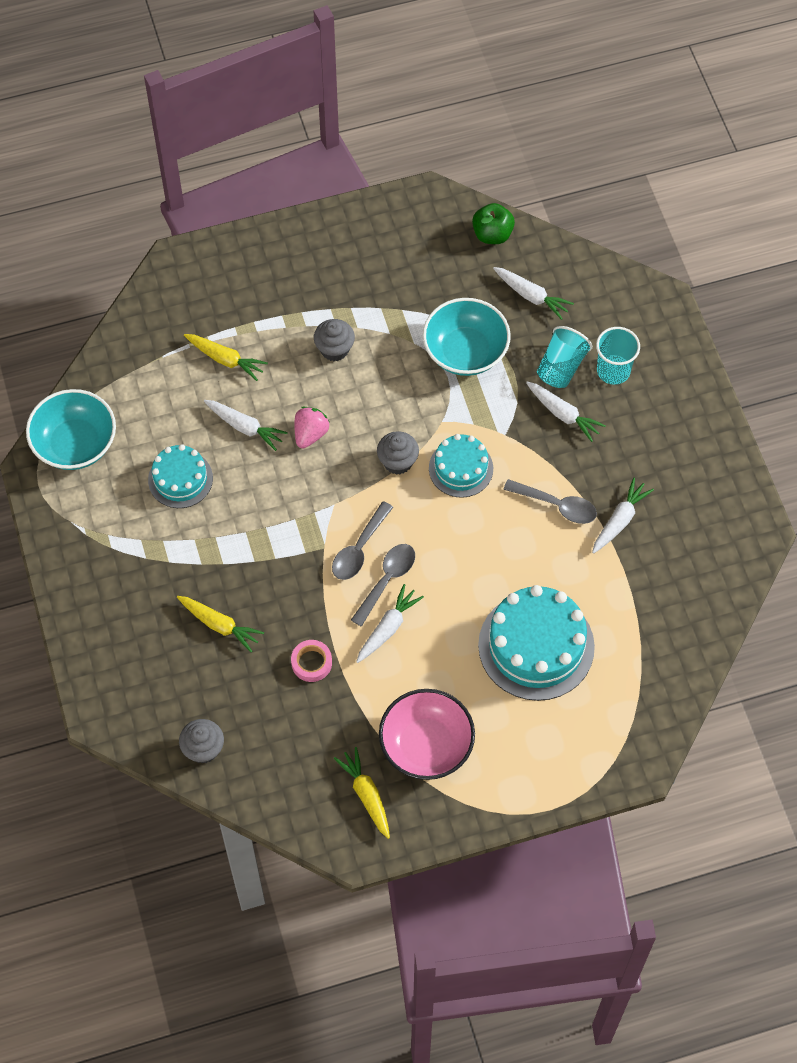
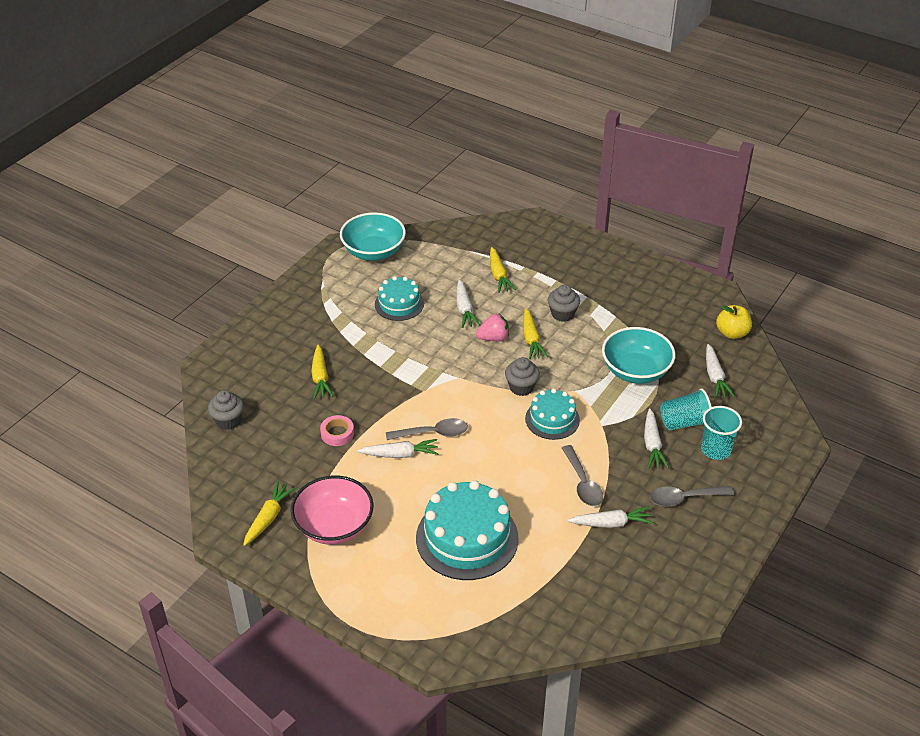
camera: 50 degrees right, 20 degrees down
grey spoon [332,501,393,580] -> grey spoon moved to [650,486,734,507]
green apple [472,203,515,244] -> yellow apple [716,305,752,339]
none -> yellow carrot [523,308,548,359]

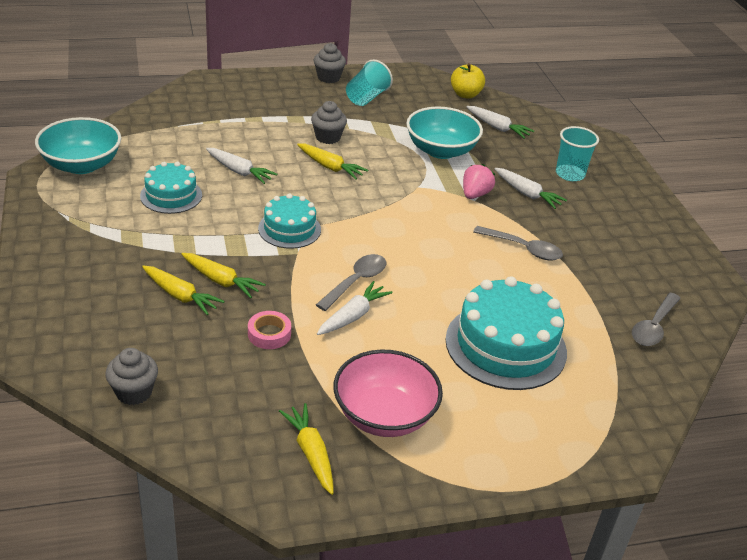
camera: 50 degrees left, 5 degrees down
pink strawberry [476,314,509,341] -> pink strawberry moved to [463,164,495,199]
yellow carrot [490,247,516,293] -> yellow carrot moved to [181,253,266,298]
grey cupcake [505,357,540,396] -> grey cupcake moved to [314,43,346,83]
turquoise cake [525,388,580,440] -> turquoise cake moved to [258,193,321,249]
white carrot [567,506,654,528] -> none
grey spoon [650,486,734,507] -> grey spoon moved to [632,293,681,346]
turquoise cup [660,388,712,430] -> turquoise cup moved to [346,59,393,106]

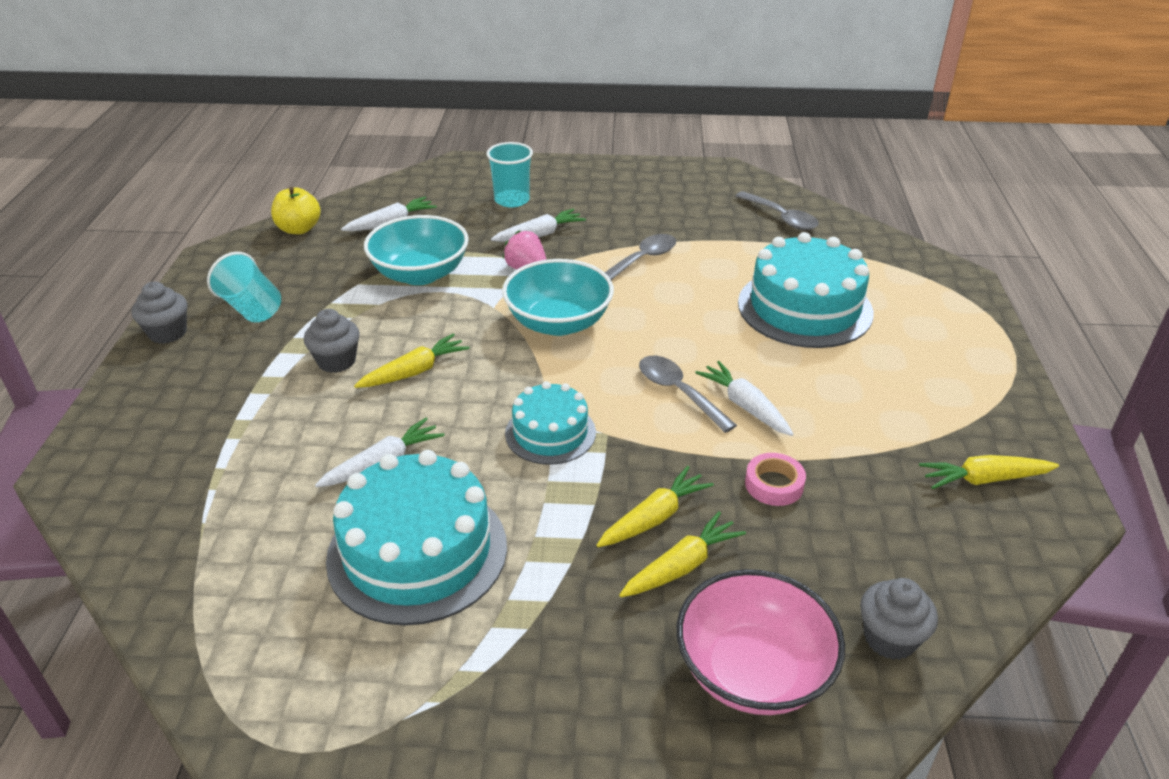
camera: 70 degrees left, 0 degrees up
turquoise bowl [35,117,121,174] -> turquoise bowl moved to [502,259,614,336]
turquoise cake [140,162,202,214] -> turquoise cake [326,450,507,626], size x1.72
pink bowl [334,350,443,437] -> pink bowl moved to [676,569,845,715]

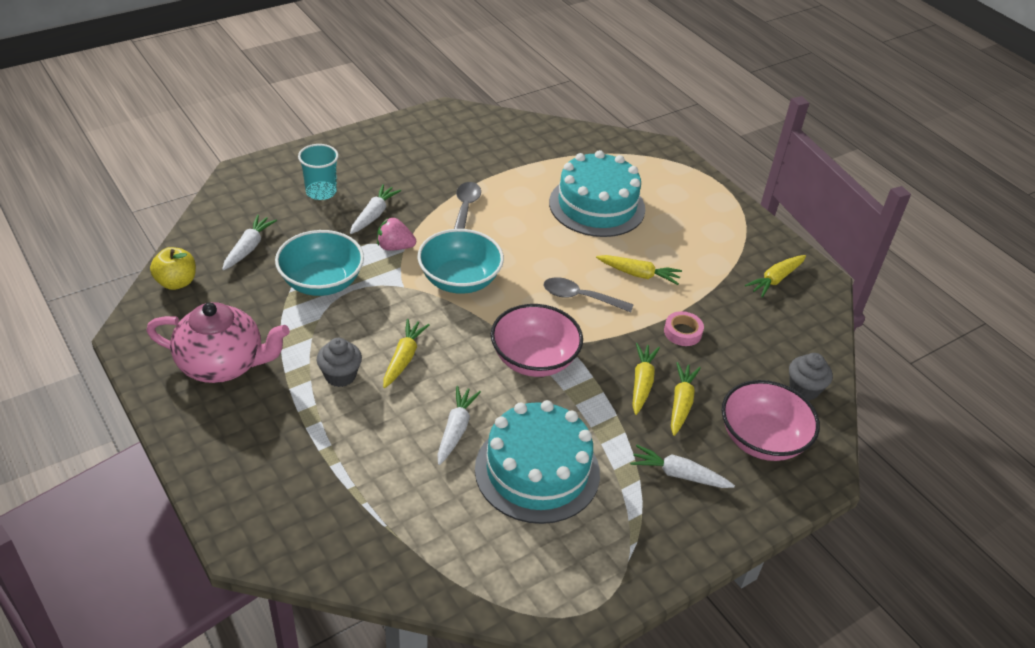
camera: 40 degrees left, 5 degrees up
grey cupcake [132,282,187,344] -> none
turquoise cup [207,252,281,322] -> pink teapot [147,302,290,383]
turquoise cake [505,381,596,465] -> pink bowl [491,304,583,377]
white carrot [695,361,794,436] -> white carrot moved to [630,445,735,488]
grey spoon [735,191,819,230] -> none
none -> yellow carrot [596,255,682,285]

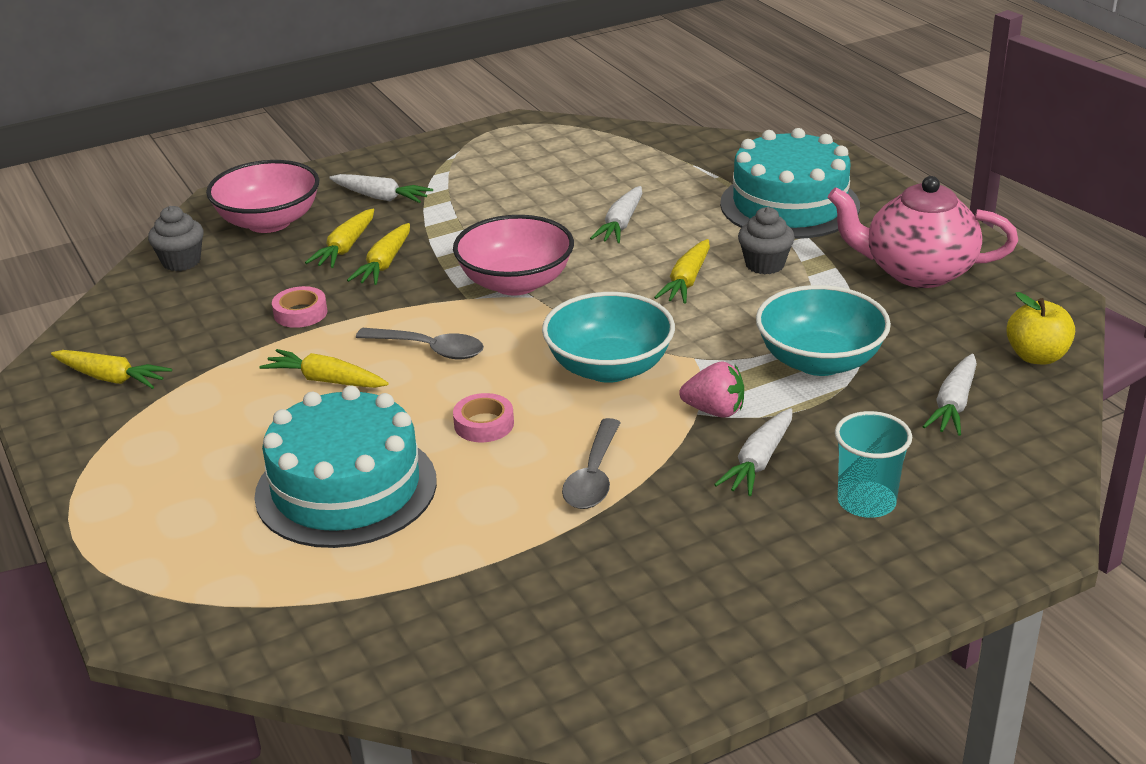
camera: 170 degrees left, 10 degrees down
turquoise cake [475,400,600,524] -> turquoise cake moved to [720,128,860,239]
yellow carrot [745,255,806,297] -> yellow carrot turned 60 degrees clockwise [51,350,172,389]
none -> pink tape [453,393,514,442]

